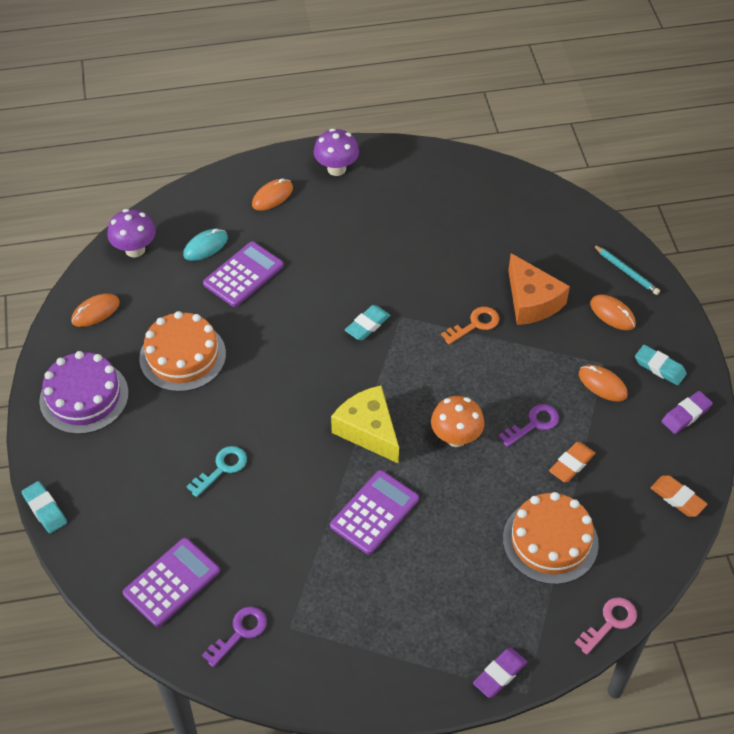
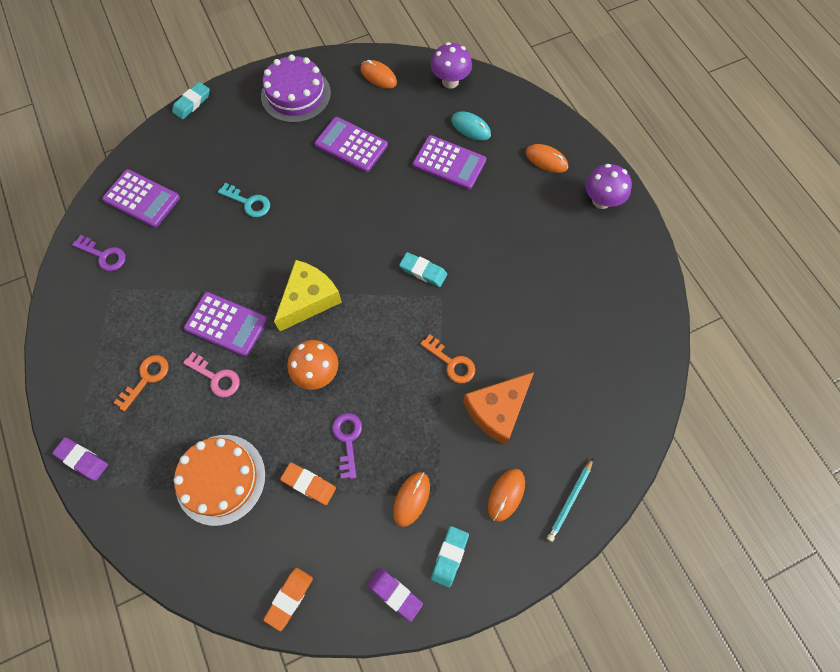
camera: 75 degrees right, 15 degrees up
orange cake [139,311,226,392] -> purple calculator [315,117,388,172]
purple key [498,404,559,447] -> purple key turned 135 degrees counterclockwise [332,413,362,479]
pink key [575,597,637,655] -> pink key moved to [183,352,240,397]
none -> orange key [114,355,168,412]

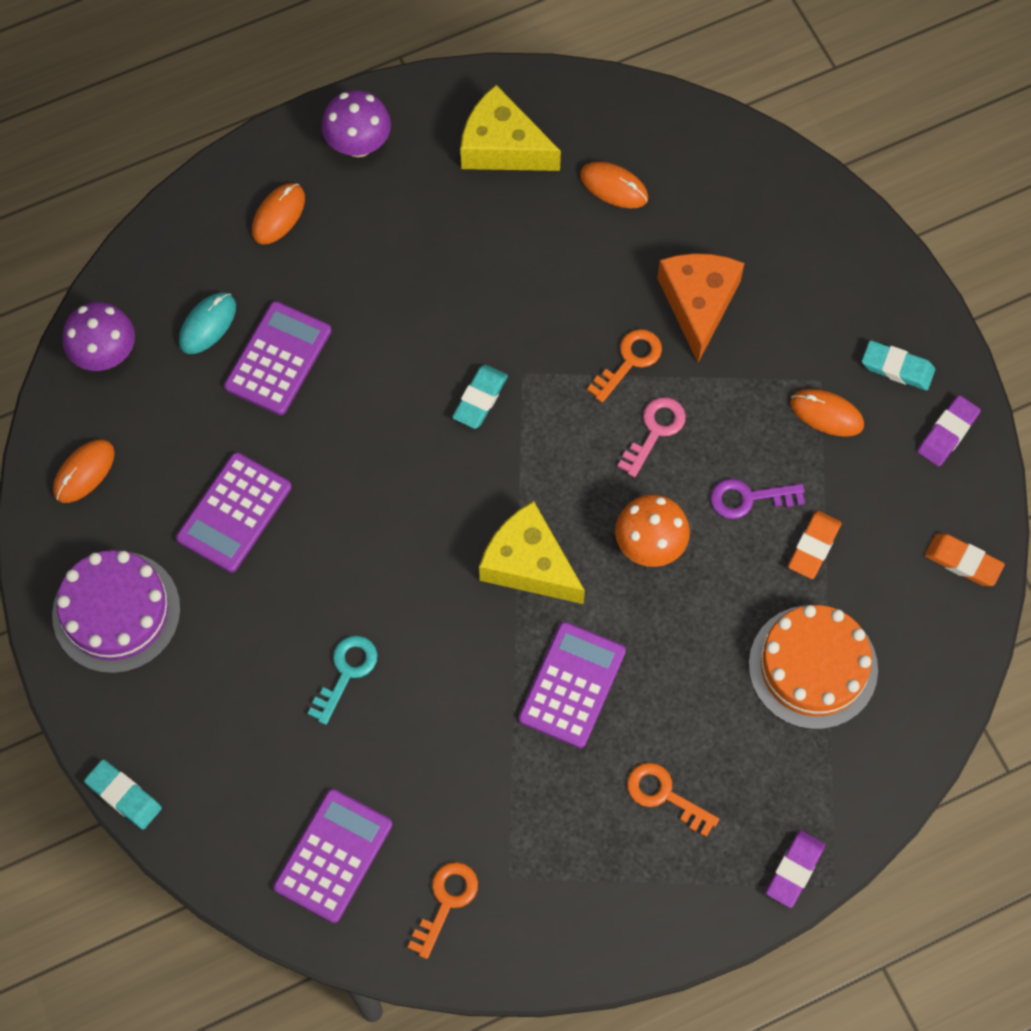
camera: 90 degrees left, 0 degrees up
purple key [72,235,126,271] -> orange key [408,862,478,959]
pink key [183,352,240,397] -> pink key moved to [618,397,686,477]
orange cheese [463,372,534,445] -> orange cheese turned 135 degrees counterclockwise [657,253,744,362]
orange mouse [488,469,525,522] -> orange mouse moved to [580,162,648,208]
turquoise pencil [547,458,593,542] -> none
none -> yellow cheese [460,85,561,171]

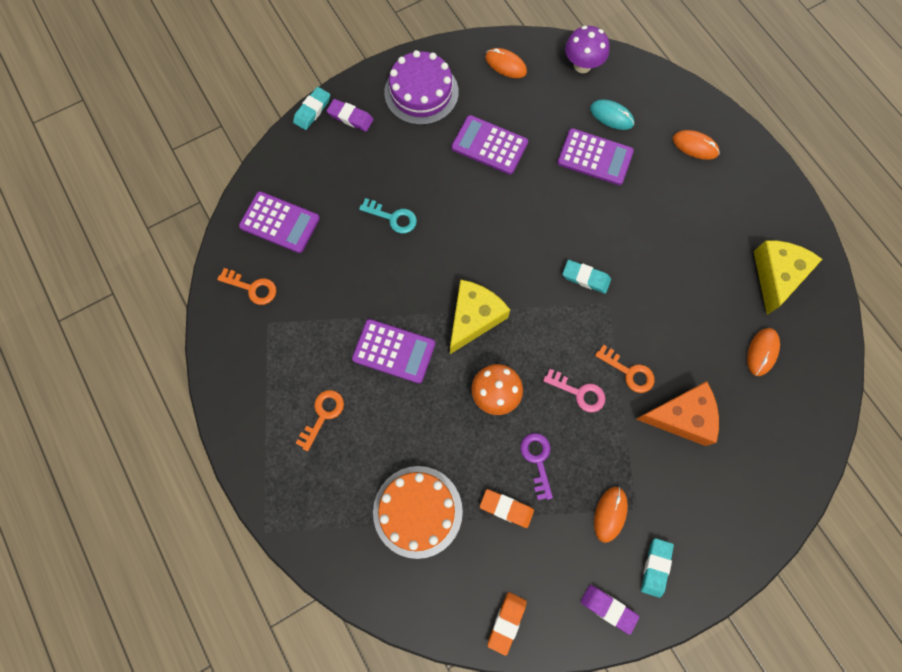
camera: 85 degrees right, 5 degrees up
purple mushroom [322,90,391,157] -> none
purple eraser [766,830,825,908] -> purple eraser moved to [327,99,374,132]

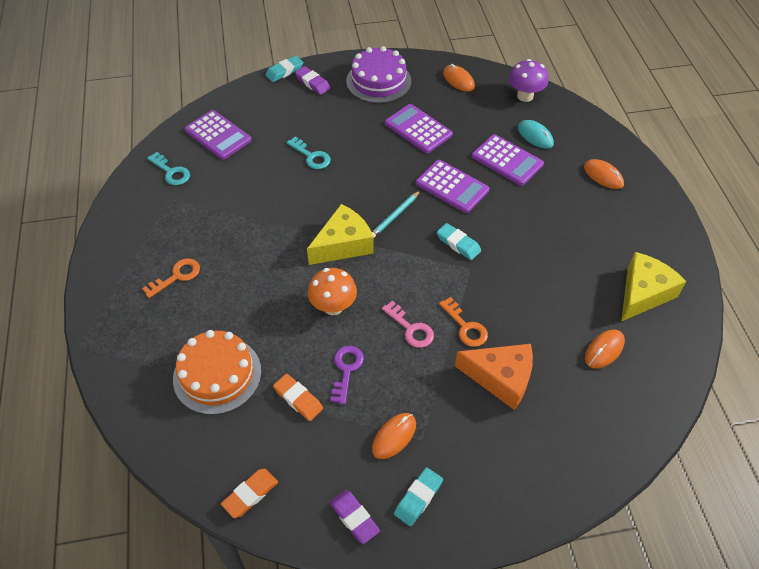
camera: 20 degrees right, 20 degrees down
orange key [217,268,276,305] -> turquoise key [147,152,190,185]
purple calculator [352,319,436,384] -> purple calculator moved to [416,160,489,213]
none -> turquoise pencil [372,191,420,238]

